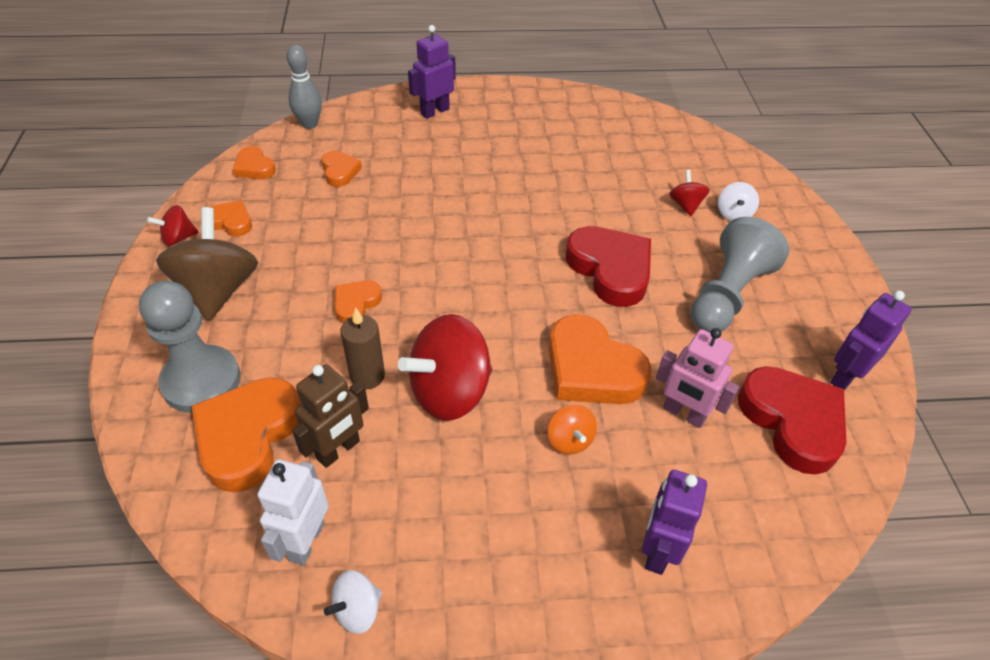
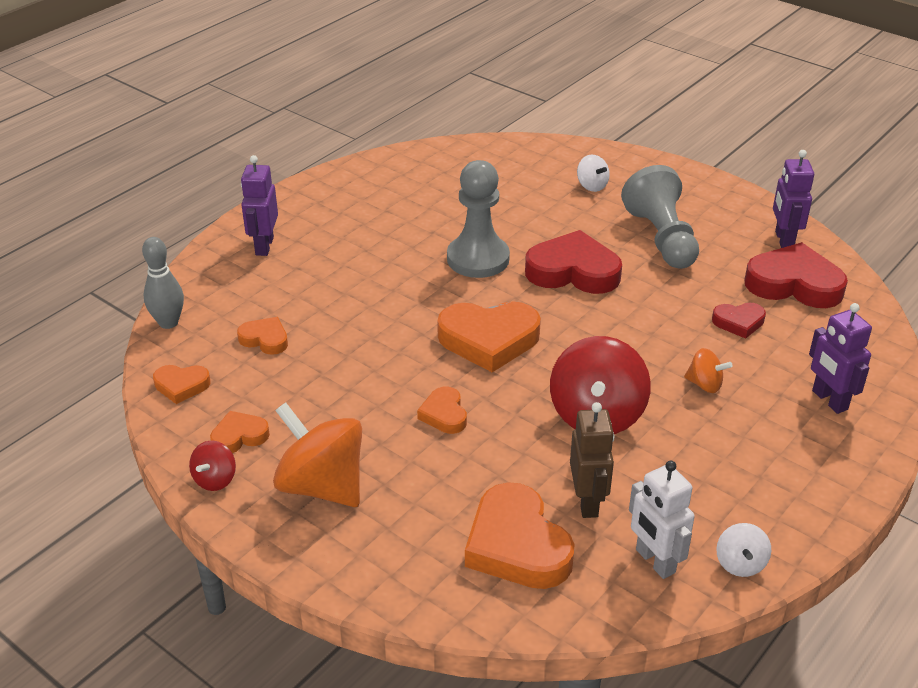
camera: 45 degrees left, 10 degrees down
grey pawn [139,280,241,413] -> grey pawn moved to [447,160,510,278]
brown spinning top [156,207,258,321] -> orange spinning top [273,402,362,507]
brown candle [340,307,385,389] -> none
orange heart [549,314,652,404] -> orange heart moved to [437,301,541,372]
pink robot [656,328,739,428] -> red heart [712,303,766,339]
red spinning top [669,170,710,216] -> none

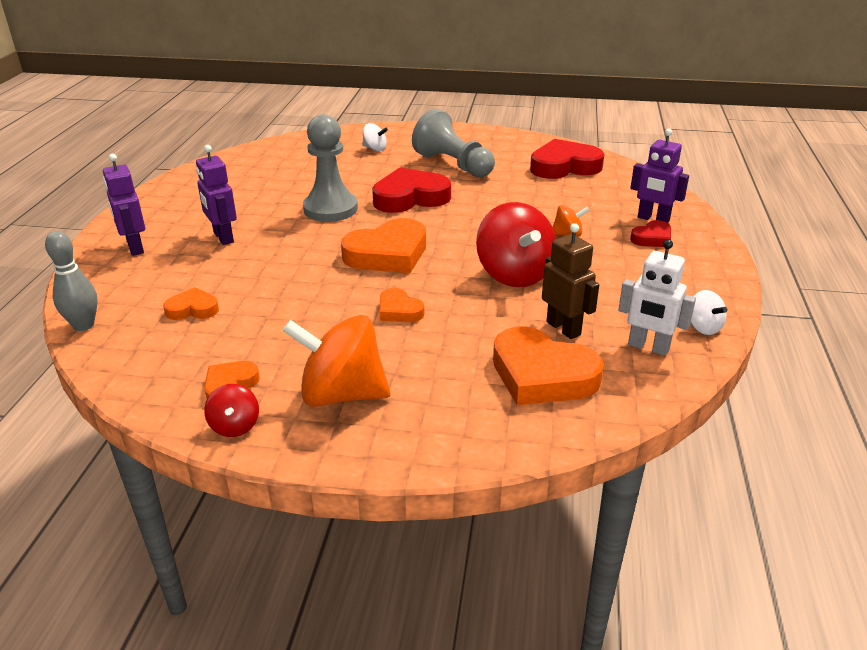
camera: 30 degrees left, 5 degrees down
orange heart [153,365,210,404] -> none
red heart [712,303,766,339] -> red heart moved to [630,220,671,247]
purple robot [773,150,814,248] -> purple robot moved to [196,145,237,245]

